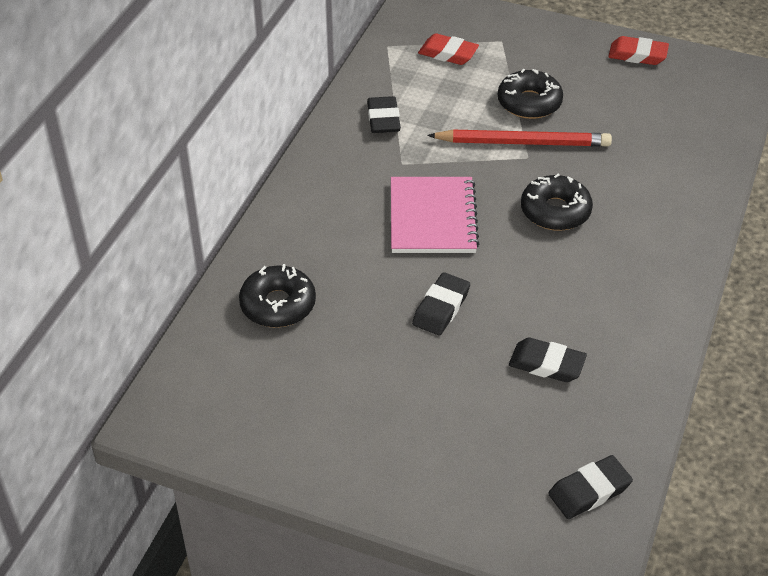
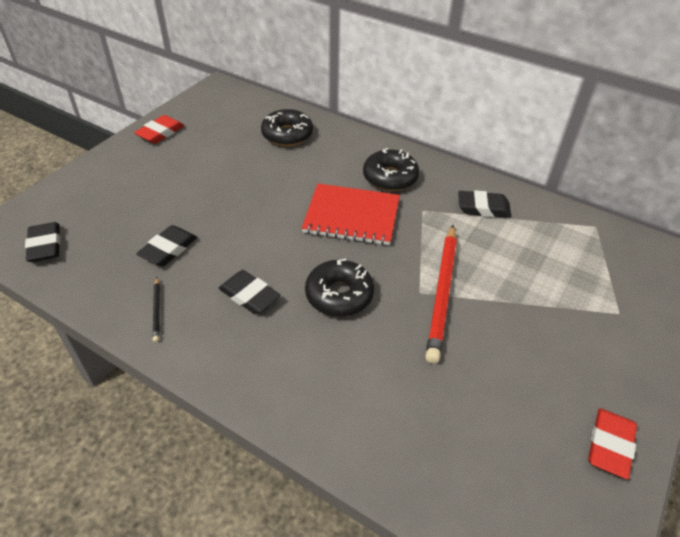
camera: 100 degrees right, 0 degrees up
pink notebook [391,177,480,253] -> red notebook [302,183,400,245]
black eraser [412,272,470,335] -> black eraser moved to [218,270,280,314]
red eraser [418,33,479,65] -> red eraser moved to [134,115,184,144]
black donut [498,69,563,119] -> black donut moved to [363,148,419,191]
none -> black pencil [153,277,160,342]

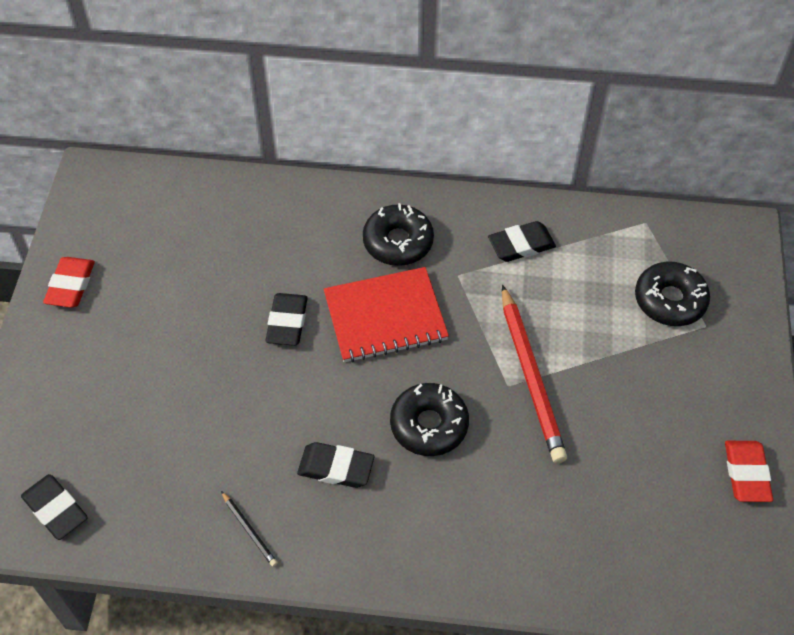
camera: 25 degrees left, 10 degrees up
black eraser [136,225,197,266] -> black eraser moved to [265,293,308,346]
black donut [261,109,313,146] -> black donut moved to [635,261,710,326]

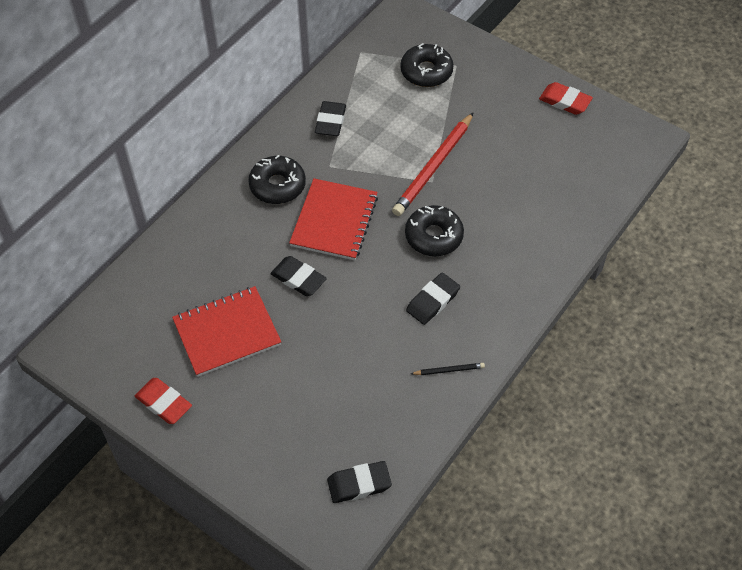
camera: 60 degrees left, 0 degrees up
red pencil [502,285,567,464] -> red pencil turned 105 degrees clockwise [392,112,474,216]
none -> red notebook [172,286,281,377]

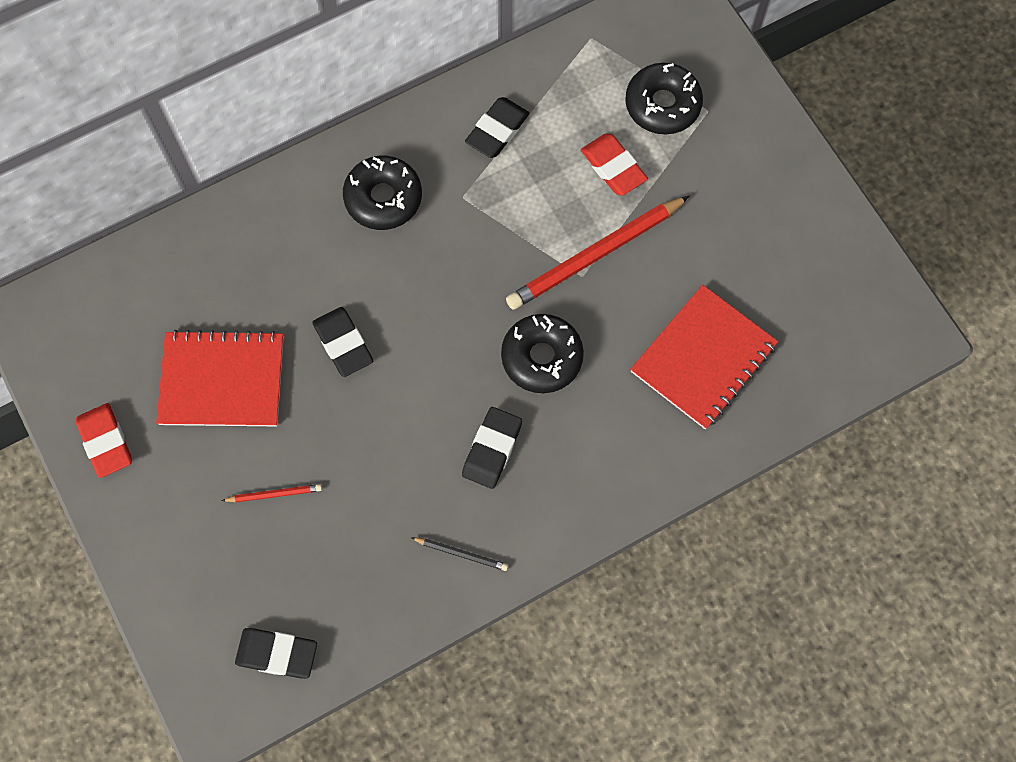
camera: 25 degrees right, 15 degrees up
red notebook [289,178,378,260] -> red notebook moved to [630,285,778,429]
black eraser [406,272,460,325] -> black eraser turned 45 degrees counterclockwise [462,407,522,489]
red eraser [539,82,593,115] -> red eraser moved to [581,133,648,196]
none -> red pencil [221,484,322,502]

